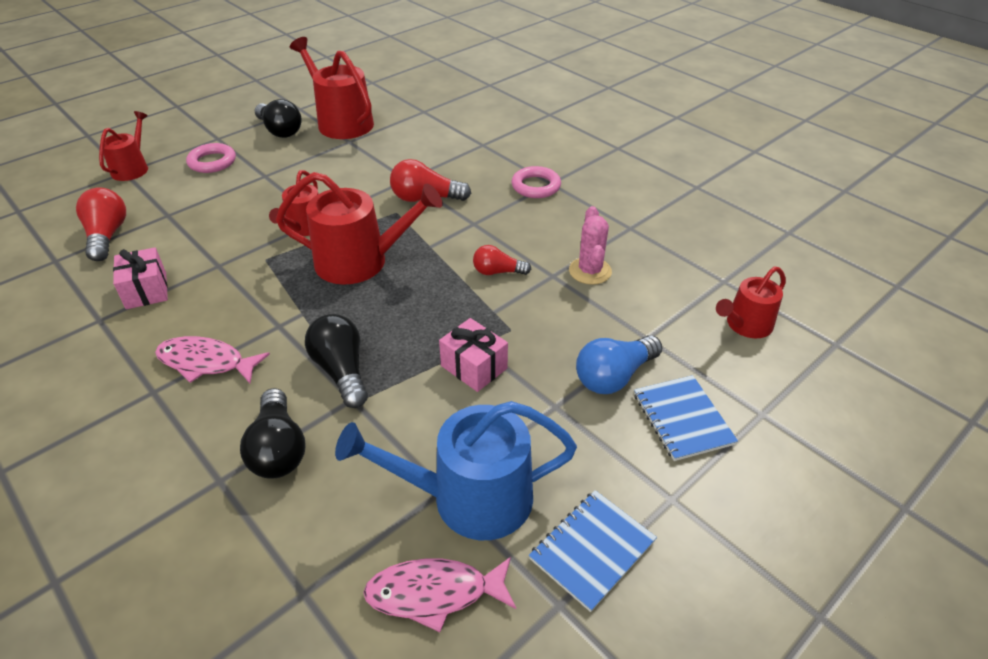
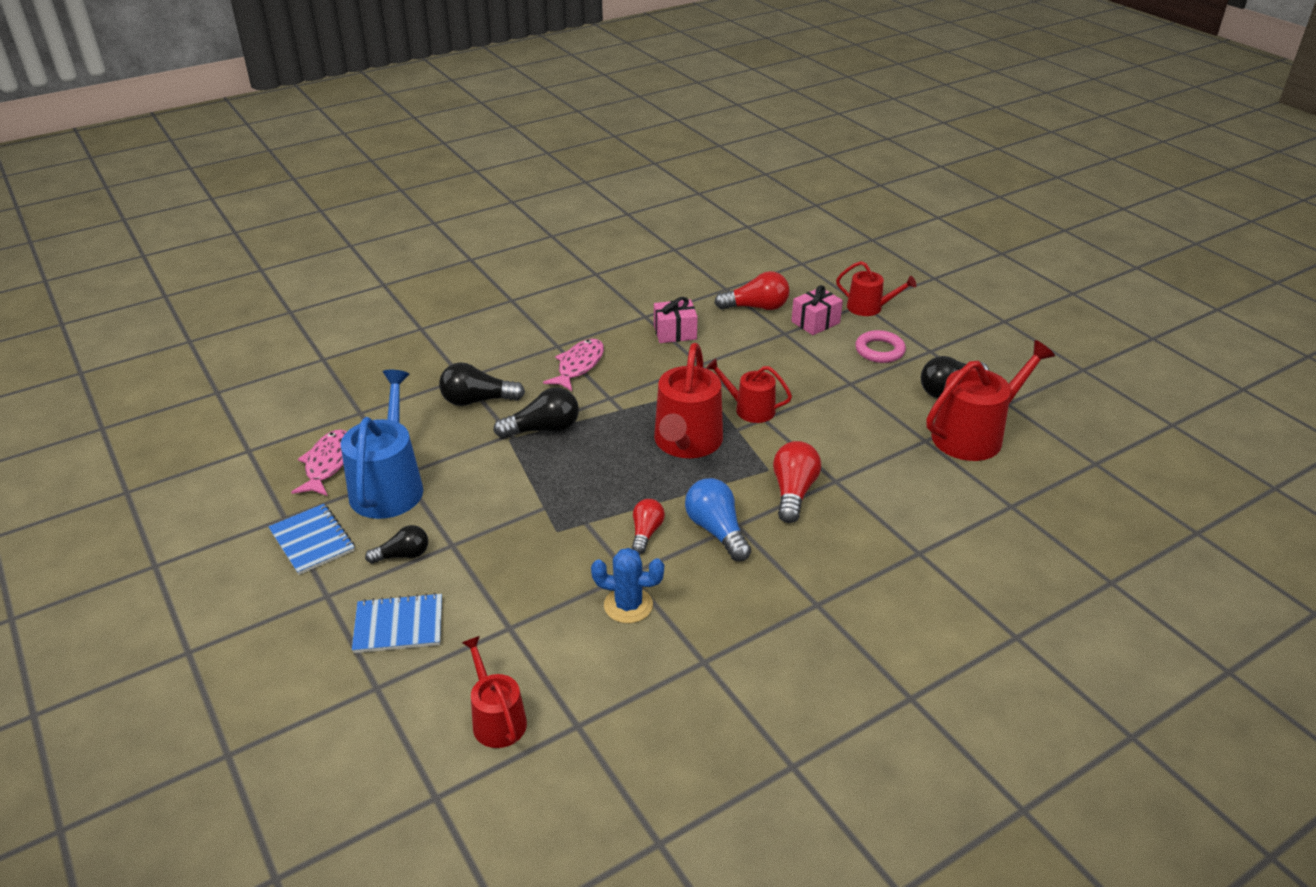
camera: 100 degrees right, 5 degrees down
pink gift [439,318,508,392] -> pink gift moved to [791,285,843,335]
pink ring [512,166,561,198] -> none
pink cactus [569,206,612,285] -> blue cactus [591,548,664,623]
blue light bulb [576,335,662,394] -> blue light bulb moved to [685,478,751,561]
none -> black light bulb [365,525,428,564]

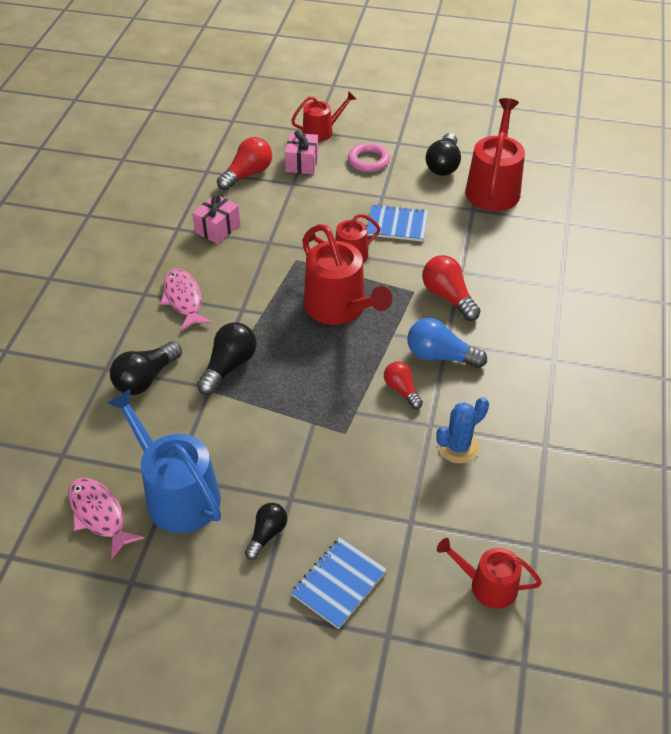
camera: 45 degrees left, 10 degrees up
blue notebook [268,504,355,575] -> blue notebook moved to [367,204,428,242]

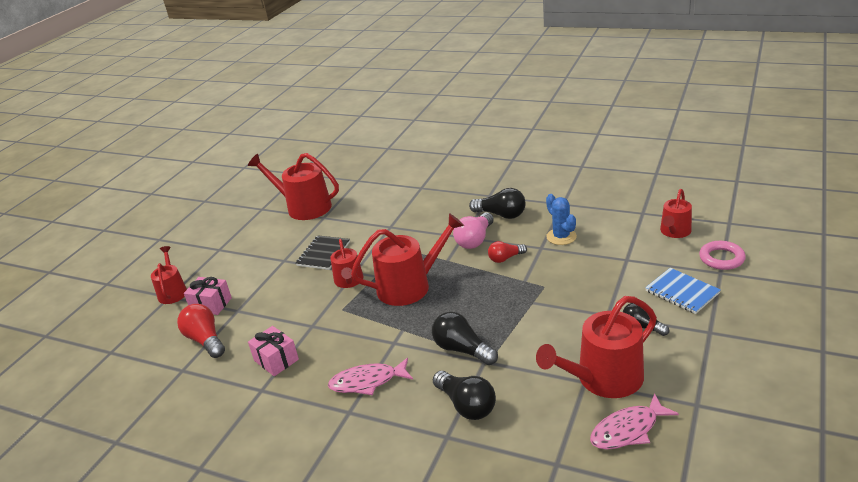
camera: 75 degrees left, 15 degrees down
blue watering can [107,389,221,533] -> red watering can [536,296,657,398]
pink ring [348,143,390,172] -> pink ring moved to [699,241,746,270]
blue notebook [367,204,428,242] -> black notebook [296,235,350,270]
blue light bulb [407,318,487,368] -> pink light bulb [453,212,494,249]
red light bulb [422,255,481,321] -> none
black light bulb [426,133,461,176] -> black light bulb moved to [469,188,526,219]

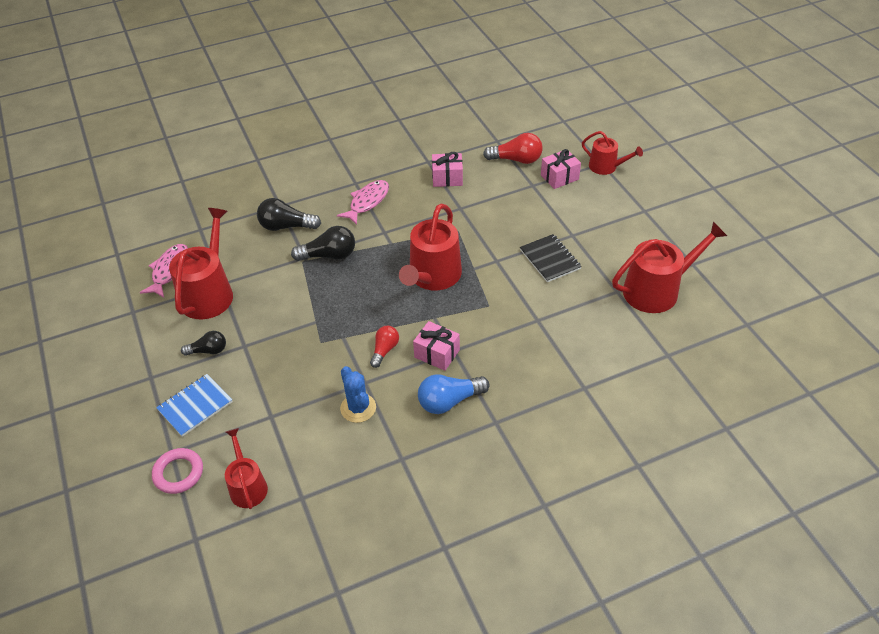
camera: 130 degrees right, 15 degrees up
red watering can [330,239,364,288] -> none
pink light bulb [453,212,494,249] -> pink gift [413,321,460,371]
black light bulb [469,188,526,219] -> blue light bulb [418,374,489,414]
blue cactus [546,194,577,245] -> blue cactus turned 45 degrees clockwise [340,366,376,423]
blue notebook [645,268,721,314] -> blue notebook turned 45 degrees counterclockwise [156,374,233,437]

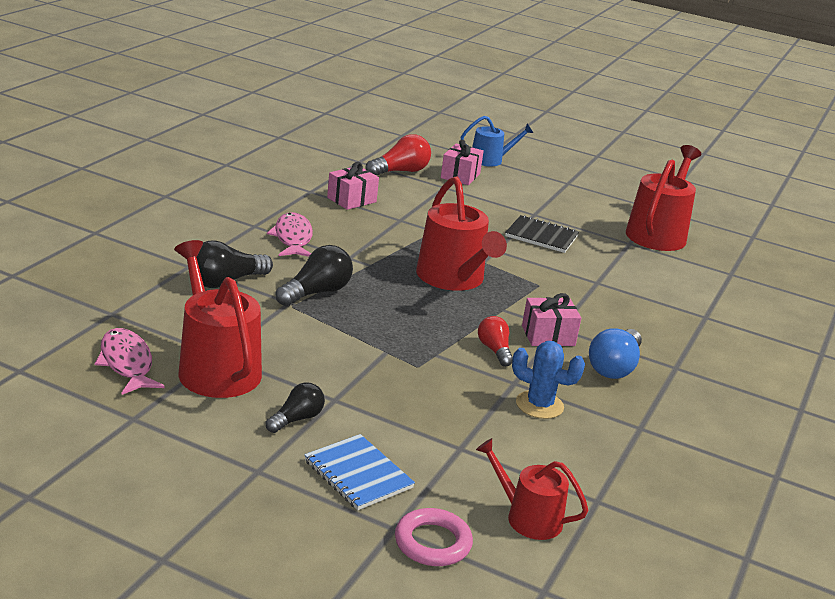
camera: 45 degrees left, 20 degrees down
blue notebook [156,374,233,437] -> blue notebook turned 45 degrees counterclockwise [304,434,415,510]
red watering can [582,131,643,175] -> blue watering can [461,116,533,167]

